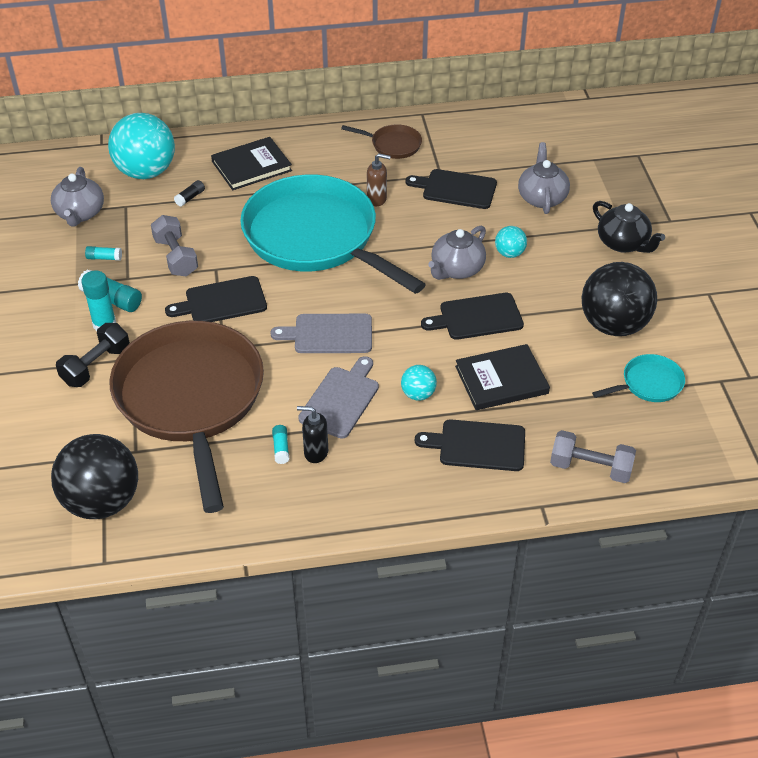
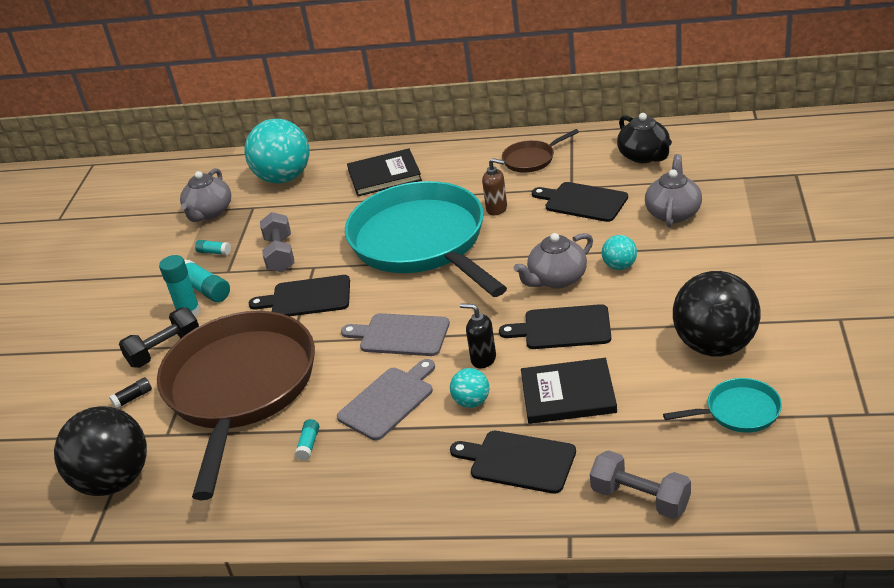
camera: 20 degrees right, 10 degrees down
black glue stick [174,180,205,206] -> black glue stick moved to [109,377,152,409]
black soap dispenser [297,406,328,463] -> black soap dispenser moved to [460,303,496,369]
brown pan [341,124,422,159] -> brown pan turned 120 degrees clockwise [502,129,579,173]
black teapot [593,201,665,253] -> black teapot moved to [617,113,672,163]

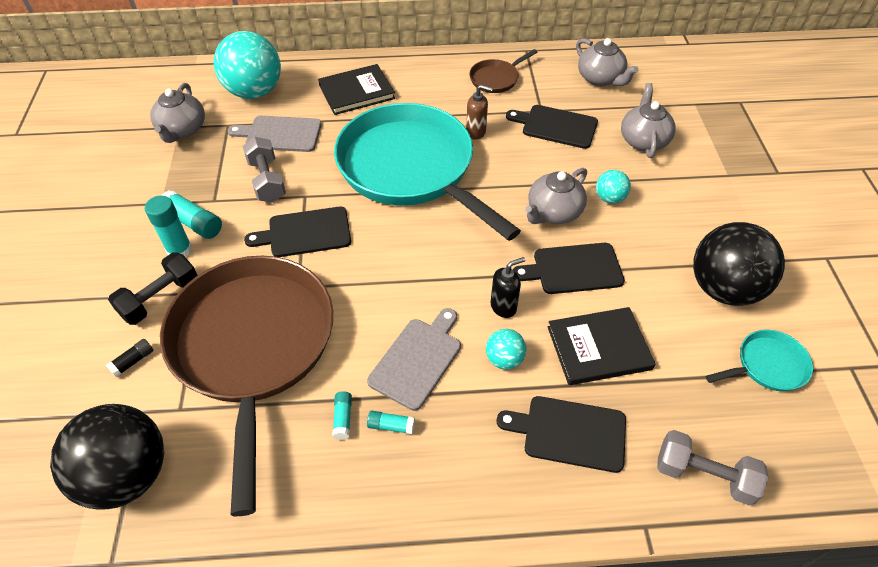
camera: 15 degrees left, 15 degrees up
turquoise glue stick [195,240,231,255] -> turquoise glue stick moved to [367,411,415,434]
grey cutting board [341,313,450,356] -> grey cutting board moved to [228,116,322,152]
black soap dispenser [460,303,496,369] -> black soap dispenser turned 135 degrees clockwise [491,257,525,318]
black teapot [617,113,672,163] -> grey teapot [576,38,638,86]

